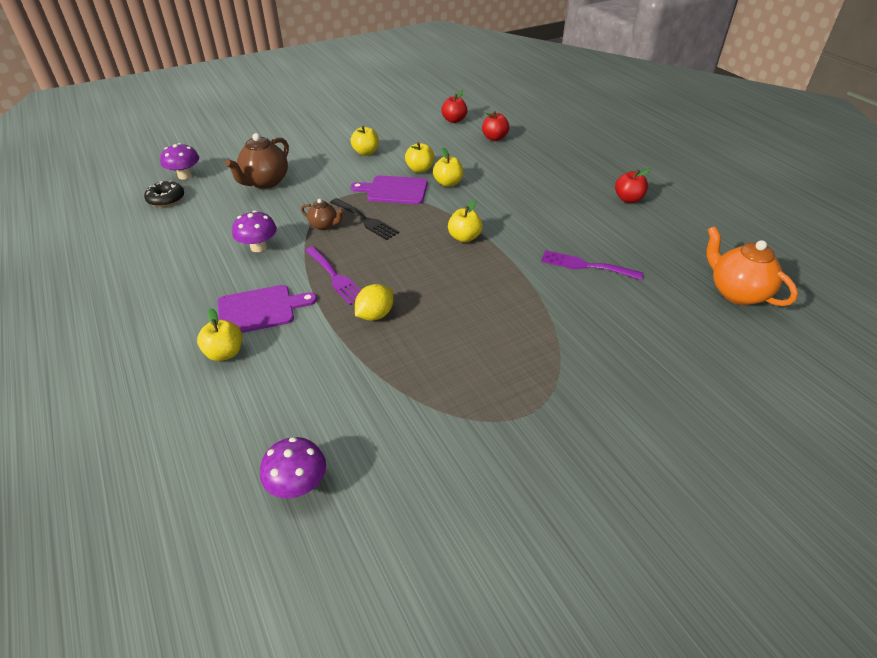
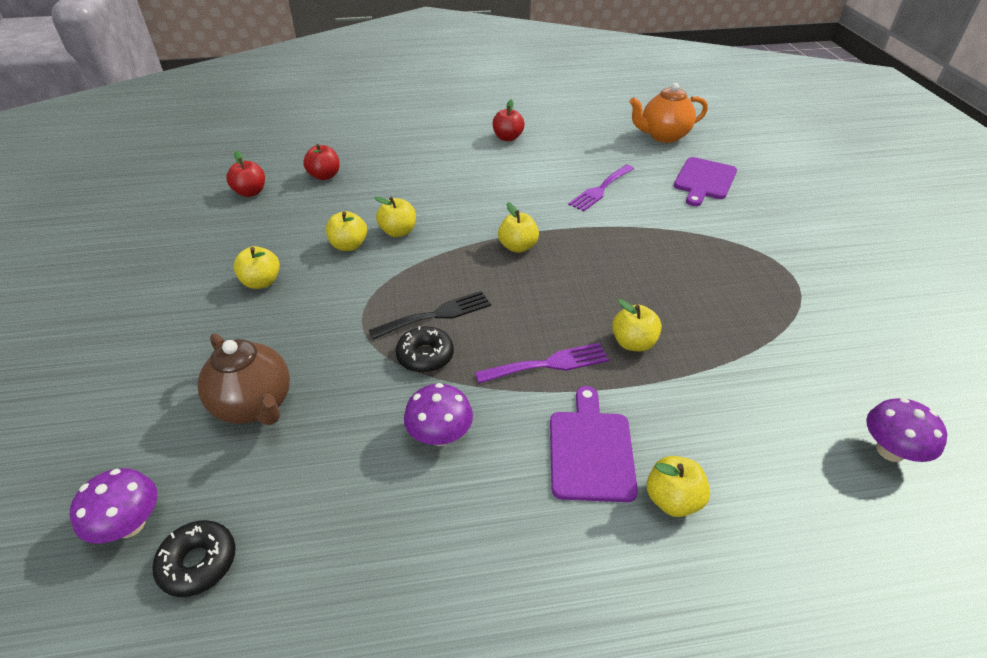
camera: 70 degrees left, 0 degrees up
brown teapot [301,199,344,230] -> black donut [396,326,454,373]
purple cutting board [351,175,428,204] -> purple cutting board moved to [674,157,737,206]
yellow lemon [355,284,393,321] -> yellow apple [612,299,662,351]

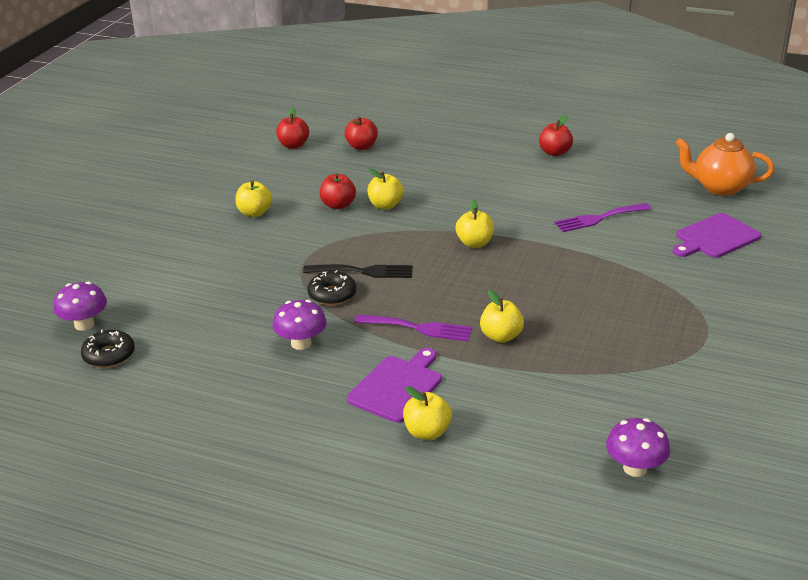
camera: 30 degrees right, 10 degrees down
brown teapot [197,333,290,425] -> none
yellow apple [326,211,367,251] -> red apple [319,173,356,209]

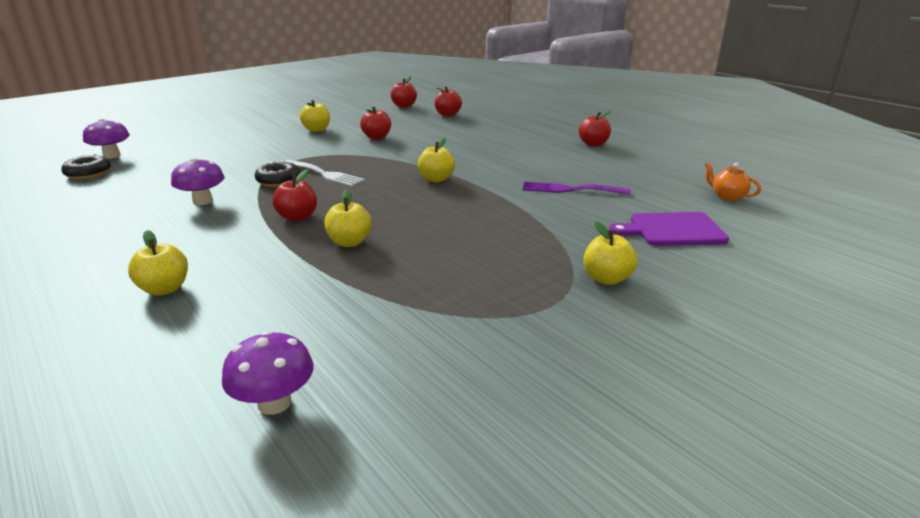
camera: 30 degrees right, 5 degrees down
black fork [303,264,413,278] -> white fork [285,160,364,187]
purple cutting board [347,348,442,423] -> none
purple fork [354,315,472,341] -> red apple [272,170,317,221]
yellow apple [367,168,404,209] -> yellow apple moved to [583,221,637,285]
orange teapot [676,133,774,196] -> orange teapot [704,162,761,201], size x0.54

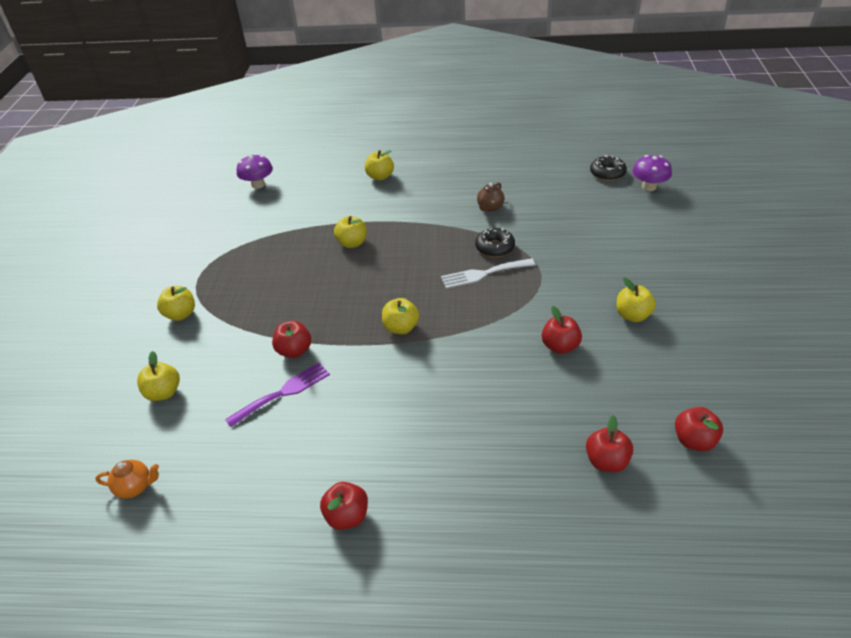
camera: 135 degrees right, 15 degrees up
purple mushroom [171,158,225,205] -> brown teapot [477,183,505,212]
red apple [272,170,317,221] -> red apple moved to [272,321,311,358]
purple cutting board [609,212,729,246] -> yellow apple [137,351,180,401]

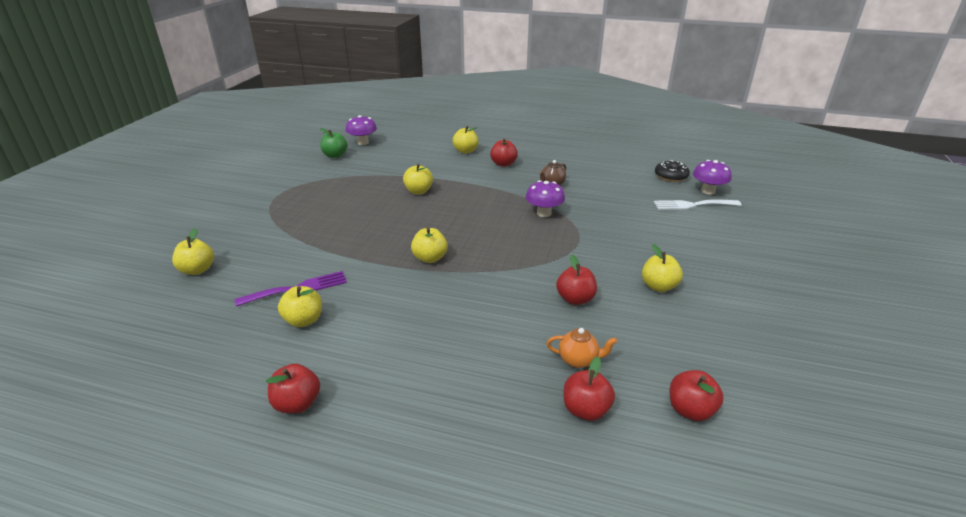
camera: 10 degrees right, 10 degrees down
orange teapot [96,460,159,499] -> orange teapot moved to [547,328,617,368]
yellow apple [157,286,195,321] -> yellow apple moved to [278,286,322,327]
red apple [272,321,311,358] -> red apple moved to [490,138,518,167]
white fork [441,258,535,289] -> white fork moved to [654,199,742,210]
black donut [475,228,515,257] -> purple mushroom [526,180,565,217]
none -> green apple [320,128,347,158]

